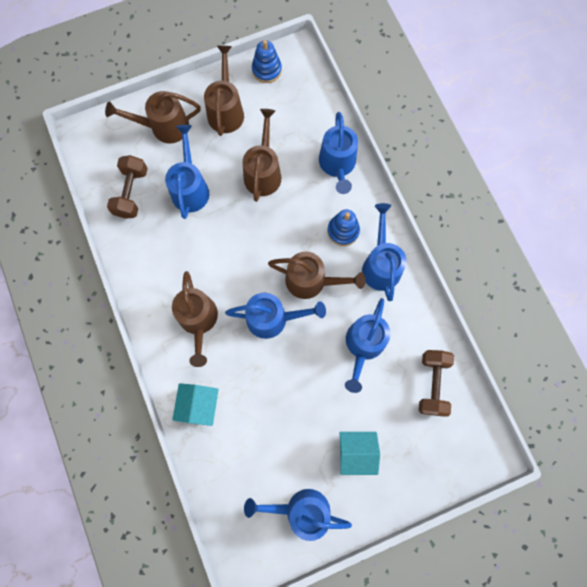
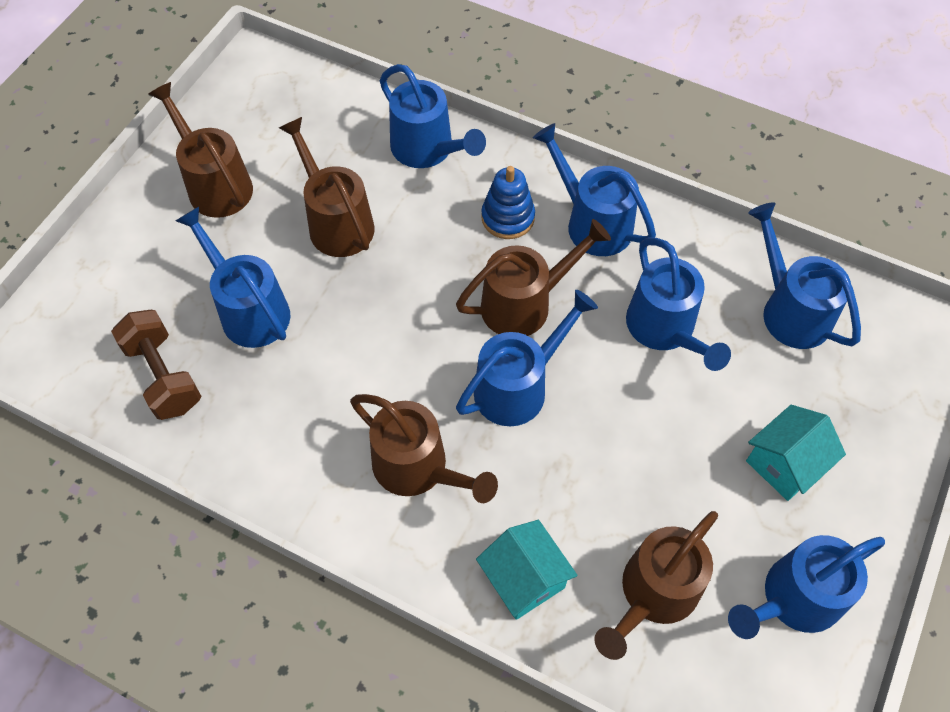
camera: 40 degrees left, 15 degrees down
brown watering can [105,91,201,144] -> brown watering can moved to [594,511,718,660]
blue stacking toy [252,40,282,83] -> none
brown dumbbell [419,350,454,417] -> blue watering can [748,202,861,349]

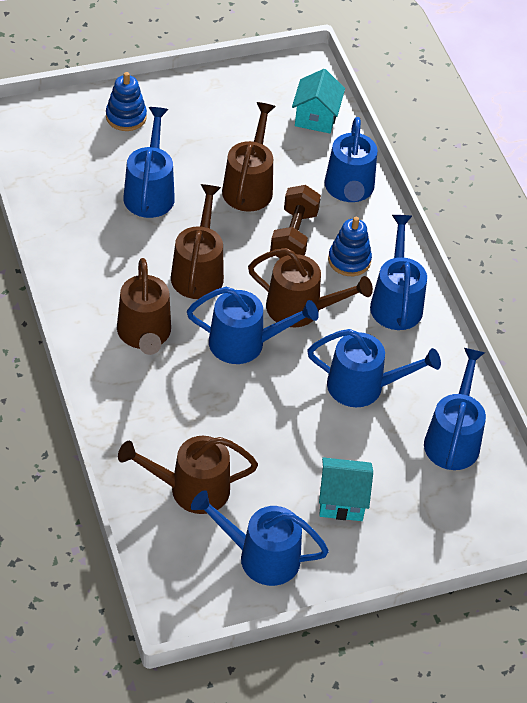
camera: 40 degrees right, 10 degrees down
brown dumbbell [111,310,201,420] -> brown dumbbell moved to [270,185,321,258]
brown watering can [148,82,253,218] -> brown watering can moved to [171,184,224,299]
turquoise house [476,520,577,620] -> turquoise house moved to [292,69,345,133]
blue watering can [626,238,731,371] -> blue watering can turned 105 degrees counterclockwise [307,329,441,407]
none -> blue stacking toy [106,72,147,131]

